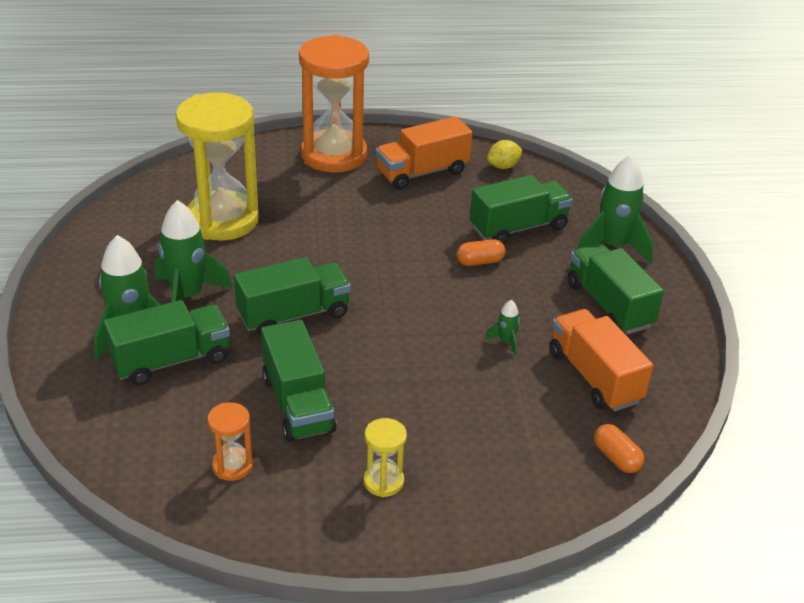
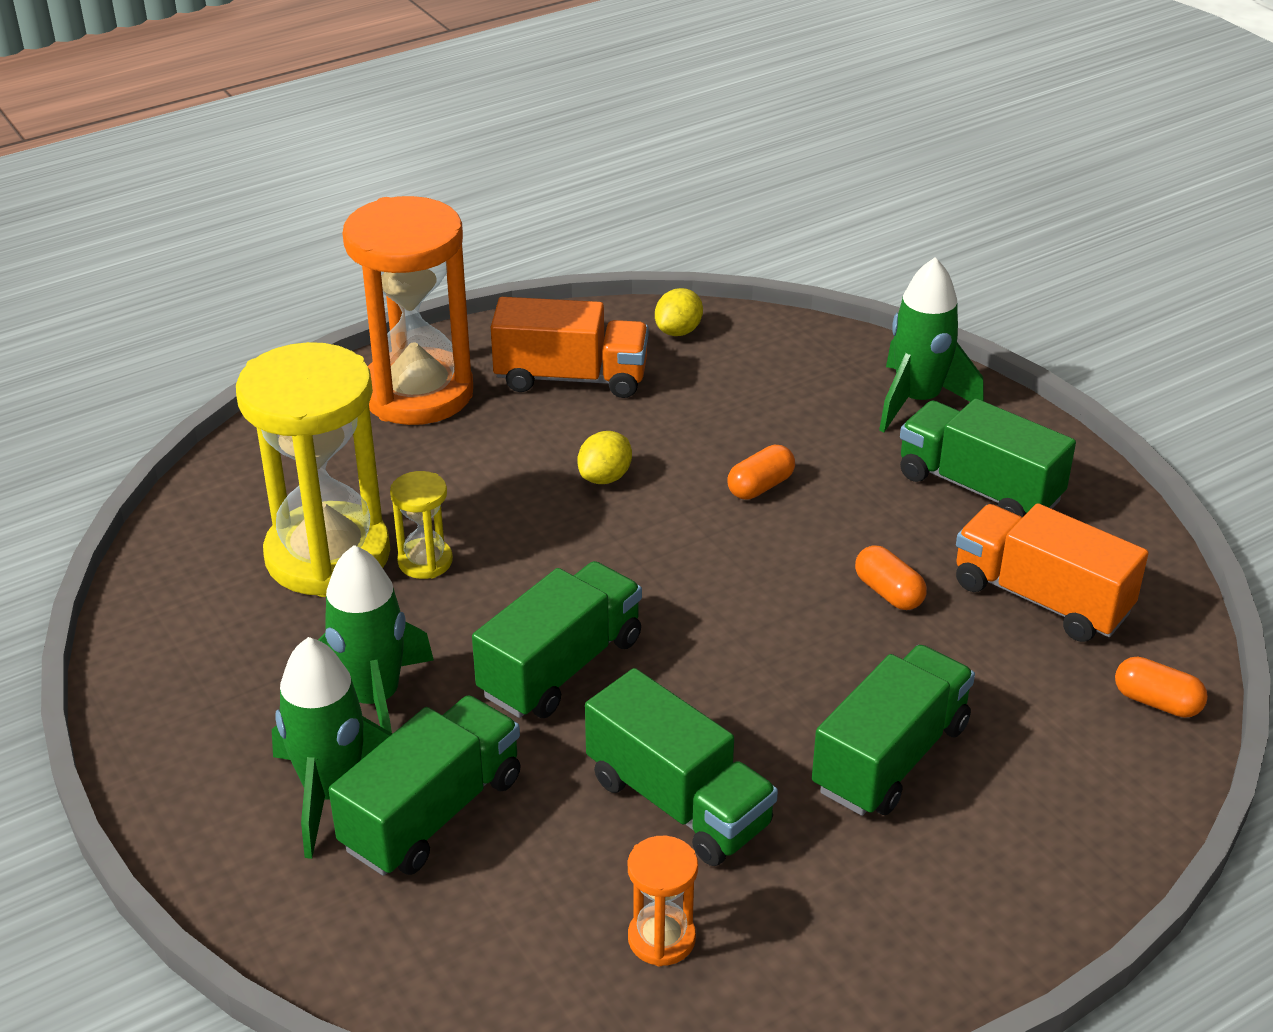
camera: 25 degrees left, 0 degrees up
yellow hourglass [364,418,407,497] -> yellow hourglass moved to [390,471,453,579]
orange truck [376,116,473,190] -> orange truck turned 120 degrees counterclockwise [491,297,648,398]
green truck [470,175,573,244] -> green truck moved to [812,645,975,816]
green rocket [485,300,520,355] -> orange capsule [855,545,927,610]
none -> yellow lemon [578,431,632,484]

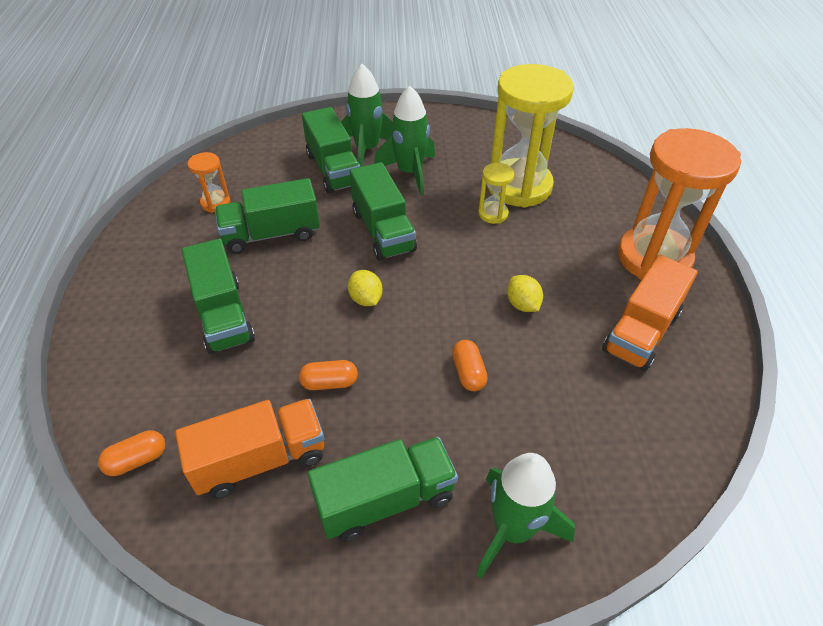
camera: 120 degrees right, 10 degrees up
yellow lemon [655,288,703,336] -> yellow lemon moved to [348,270,383,306]

